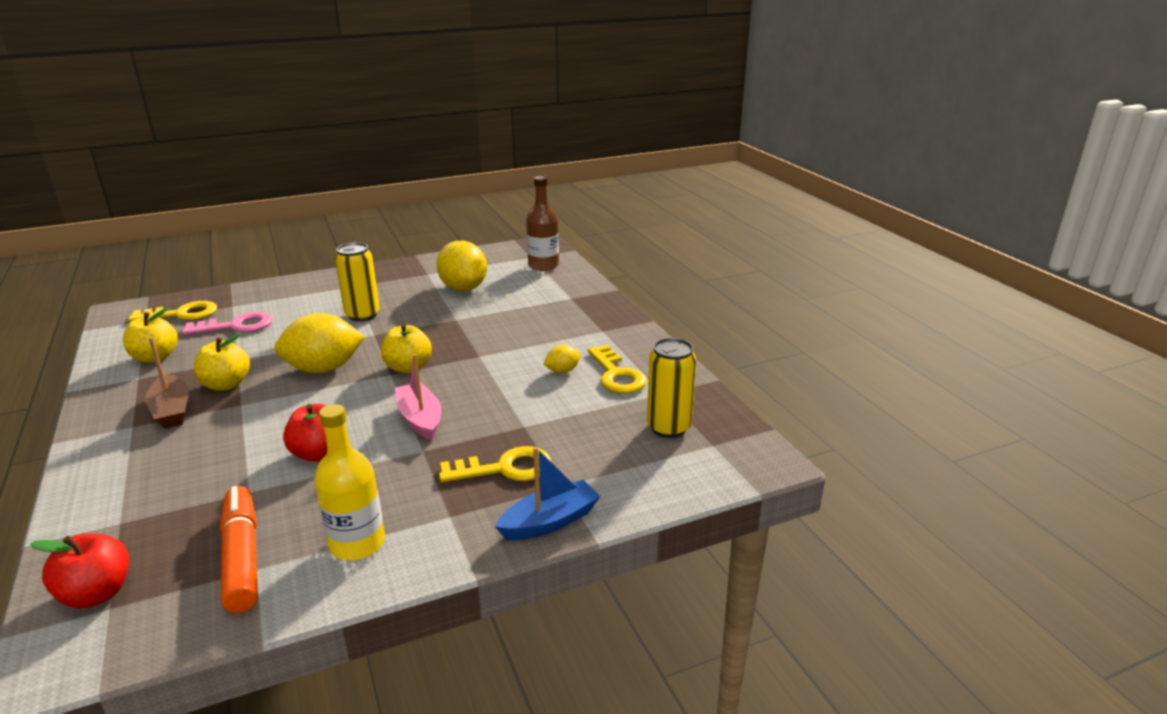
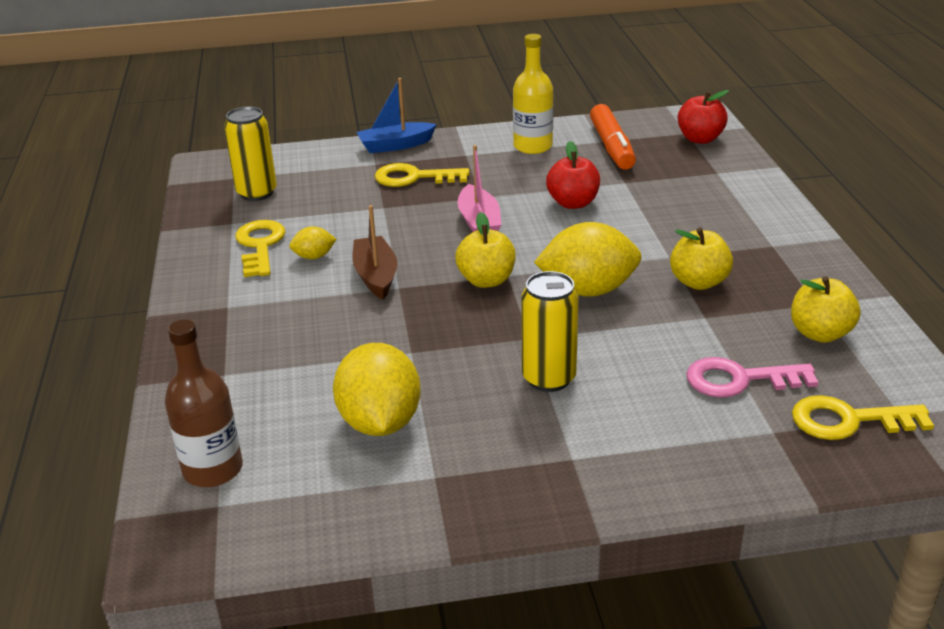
camera: 165 degrees left, 5 degrees up
brown boat [145,337,189,429] -> brown boat moved to [352,205,397,300]

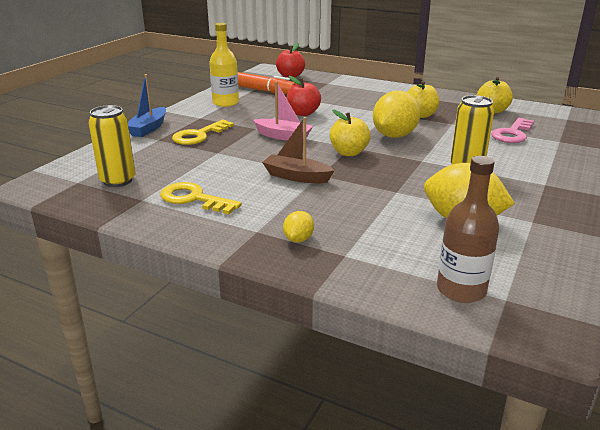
camera: 55 degrees left, 5 degrees down
yellow lemon [289,226,336,259] -> yellow lemon moved to [283,211,314,243]
yellow key [792,395,934,440] -> none

